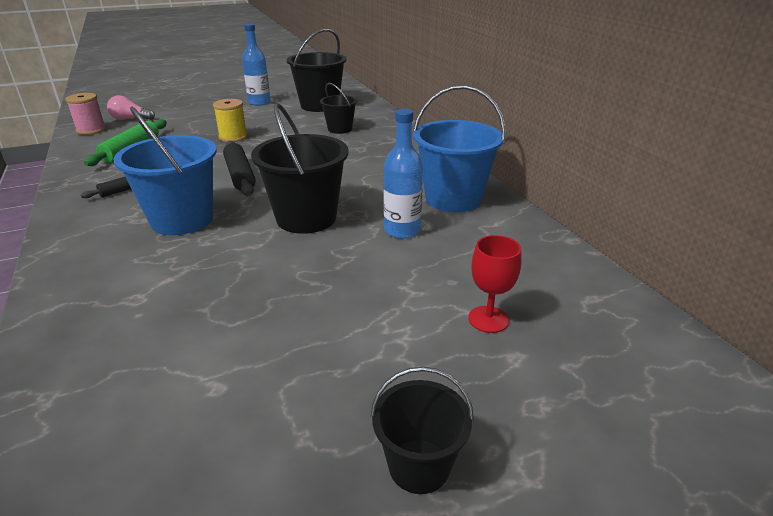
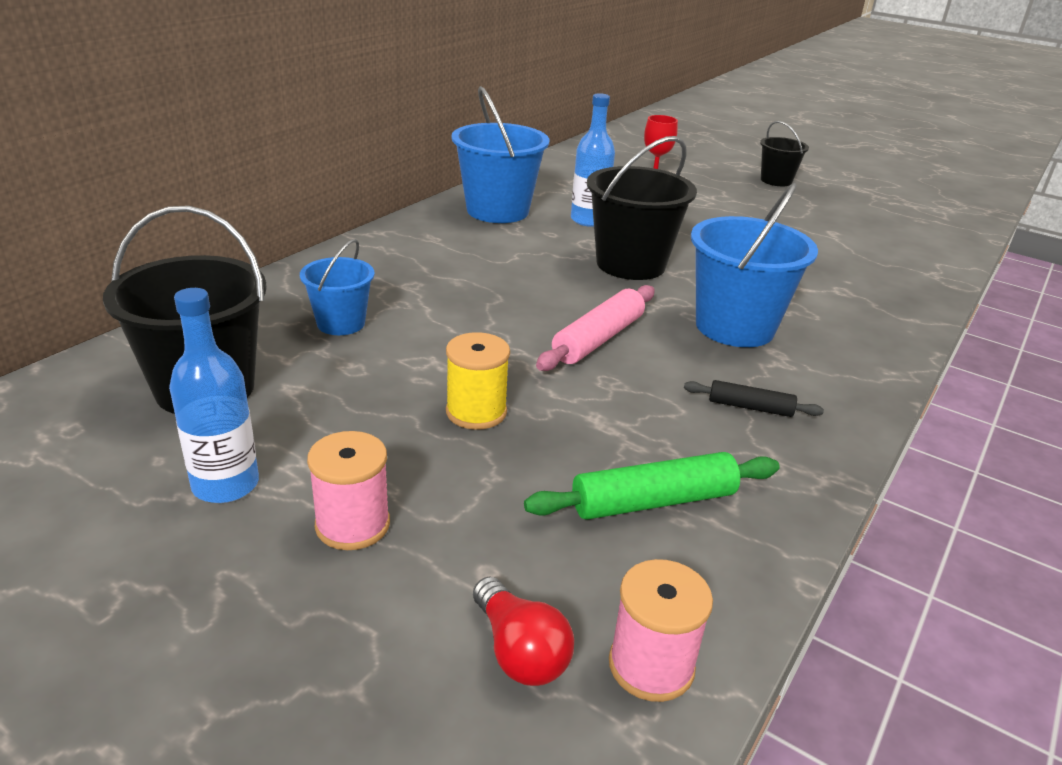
camera: 125 degrees left, 0 degrees up
pink light bulb [107,95,155,120] -> red light bulb [473,576,574,686]
black rolling pin [223,141,256,196] -> pink rolling pin [536,285,655,371]
black bucket [320,83,357,134] -> blue bucket [300,239,375,335]
none -> pink spool [307,431,390,550]

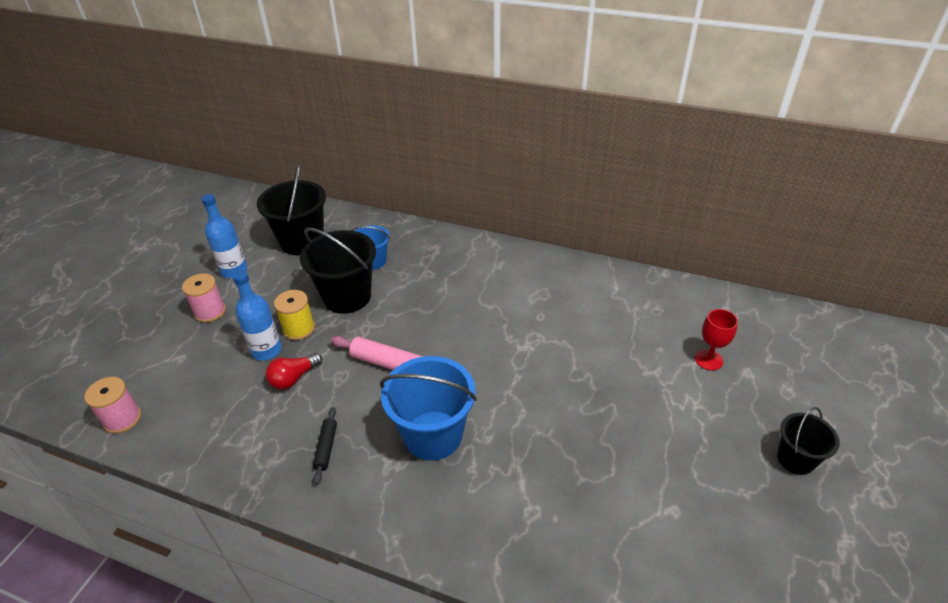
camera: 80 degrees right, 10 degrees up
blue bucket [451,86,549,223] -> none
red light bulb [473,576,574,686] -> red light bulb moved to [266,353,322,390]
green rolling pin [524,452,780,520] -> none
blue bottle [571,93,615,227] -> blue bottle moved to [233,271,282,360]
black bucket [587,136,697,280] -> black bucket moved to [300,227,376,314]

